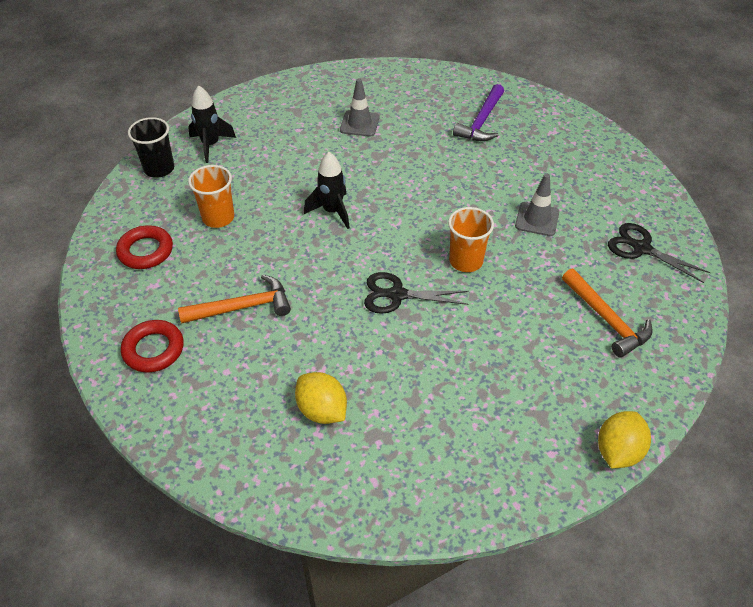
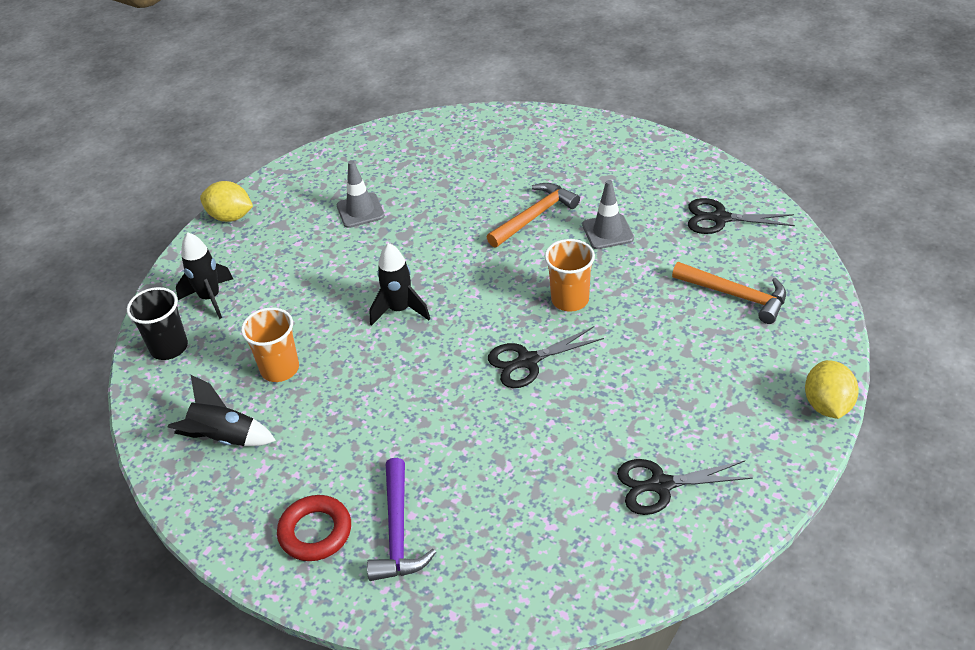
camera: 25 degrees left, 5 degrees down
red ring [116,225,173,269] -> black rocket [168,375,276,446]
orange hammer [178,274,291,323] -> orange hammer moved to [487,183,580,248]
yellow lemon [295,372,347,424] -> yellow lemon moved to [200,181,253,222]
purple hammer [453,84,504,141] -> purple hammer moved to [367,458,436,581]
none -> black scissors [617,459,753,515]

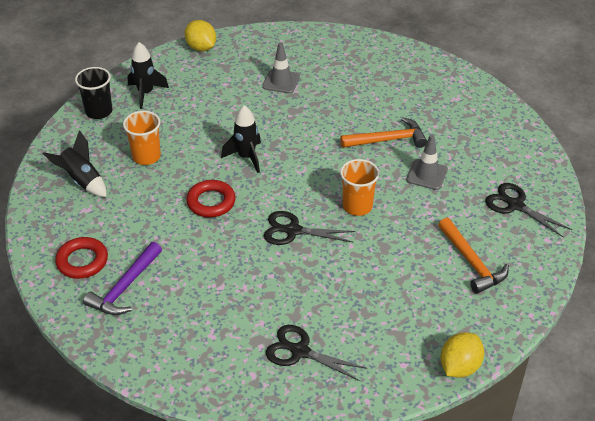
camera: 30 degrees right, 0 degrees up
none -> red ring [186,180,236,217]

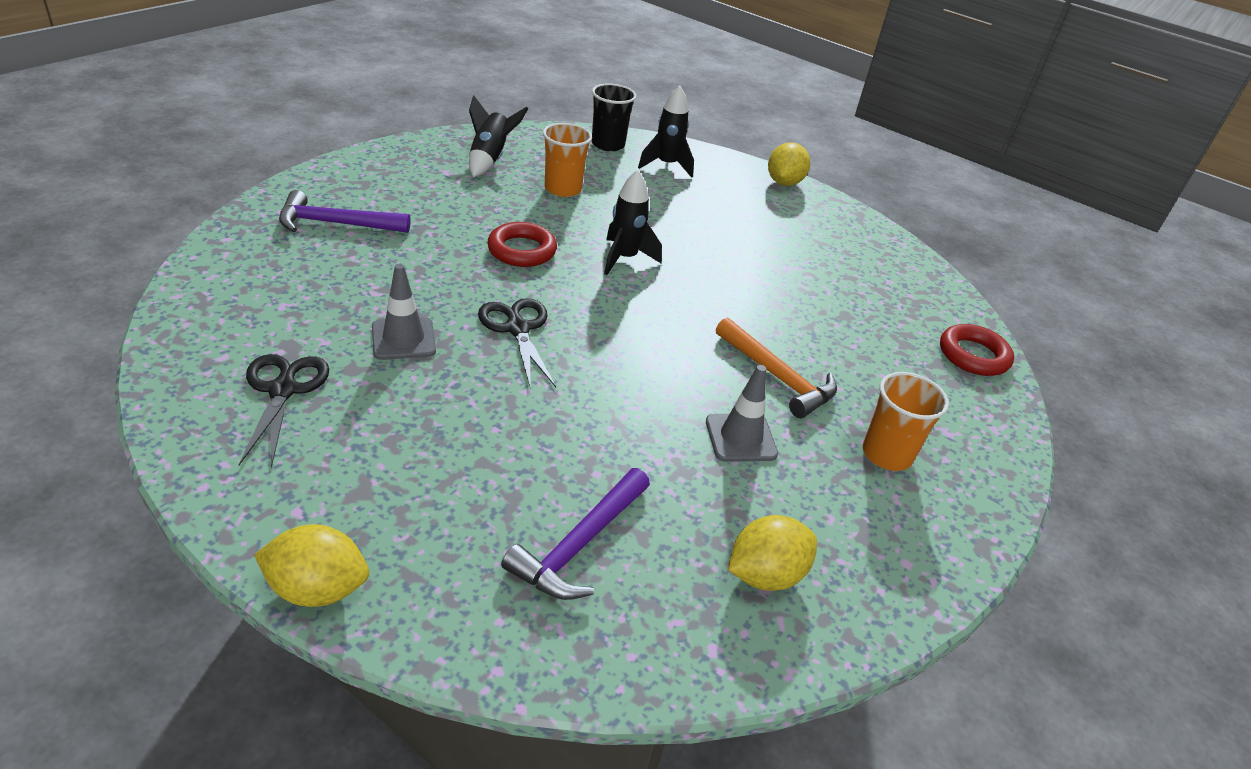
camera: 55 degrees right, 5 degrees down
red ring [55,237,108,279] -> red ring moved to [940,324,1014,376]
grey traffic cone [262,42,300,94] -> grey traffic cone moved to [372,264,436,360]
orange cup [340,159,379,216] -> orange cup moved to [863,372,949,471]
orange hammer [438,218,509,294] -> purple hammer [501,468,650,600]
black scissors [485,183,572,238] -> yellow lemon [728,515,817,591]

